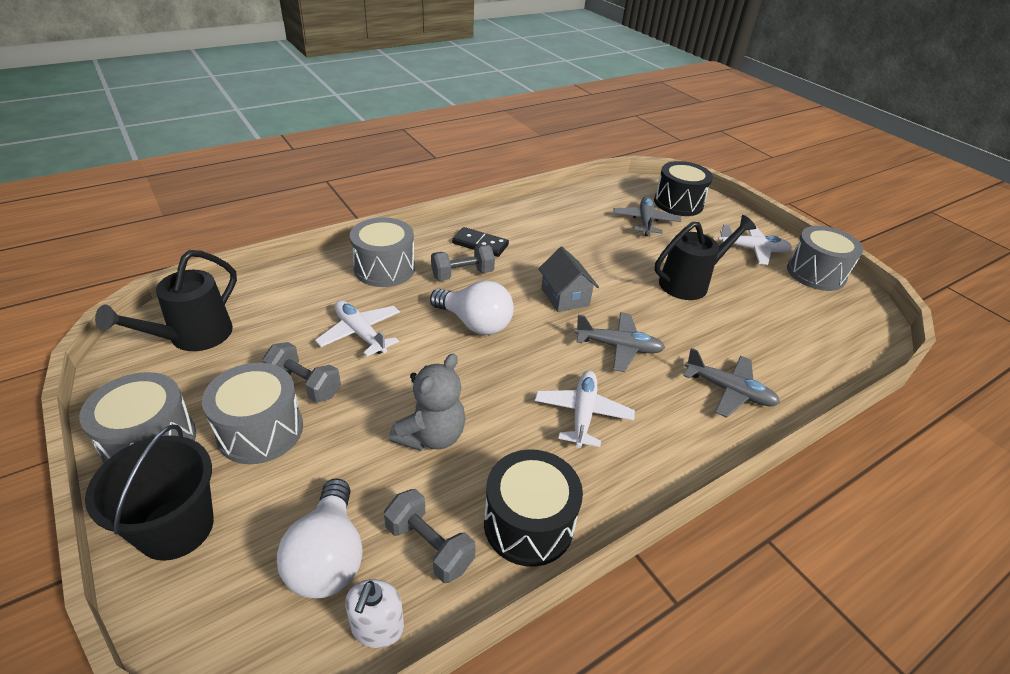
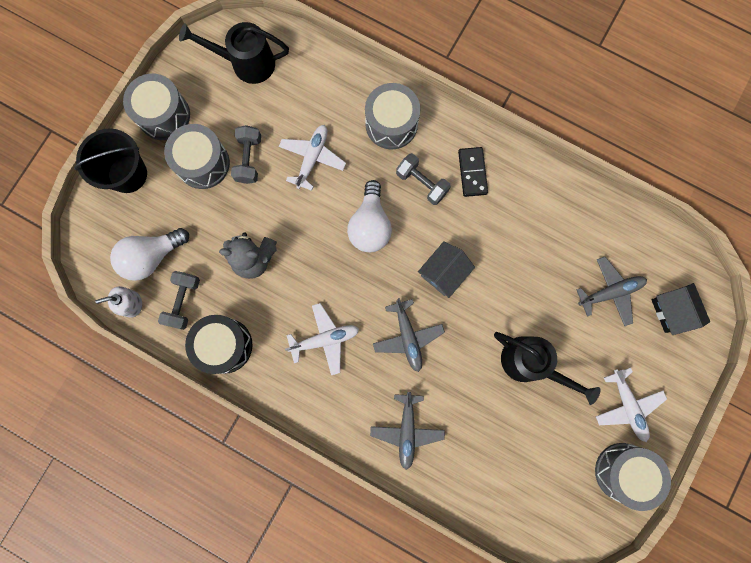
camera: 65 degrees right, 40 degrees up
black drum [654,161,713,216] -> black house [651,283,710,335]

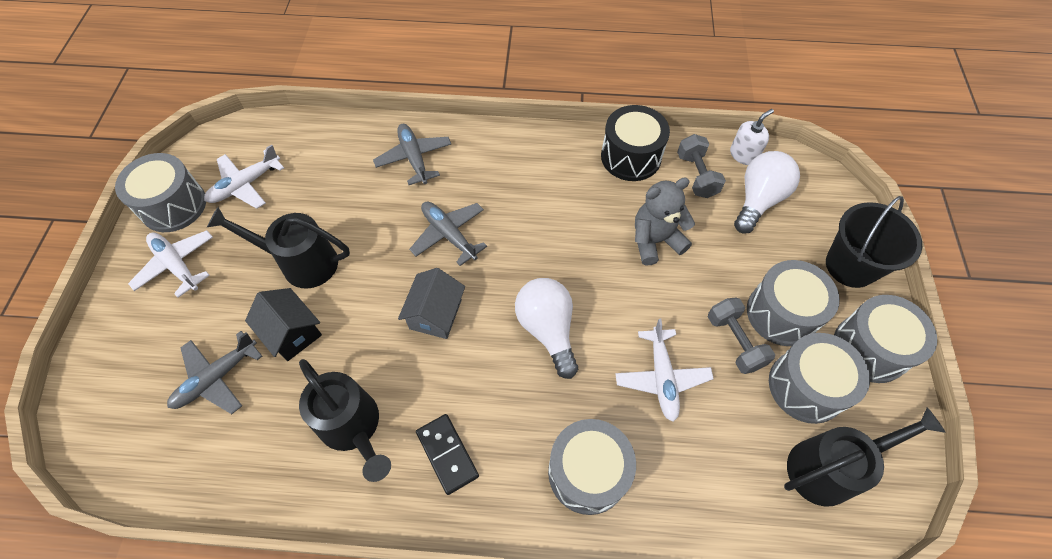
camera: 155 degrees right, 20 degrees down
white plane [285,303,359,375] -> white plane moved to [204,145,284,209]
grey dumbbell [396,153,451,205] -> none
black house [651,283,710,335] -> black house moved to [245,288,322,361]
none -> black watering can [299,359,391,482]
none -> grey drum [769,333,870,424]

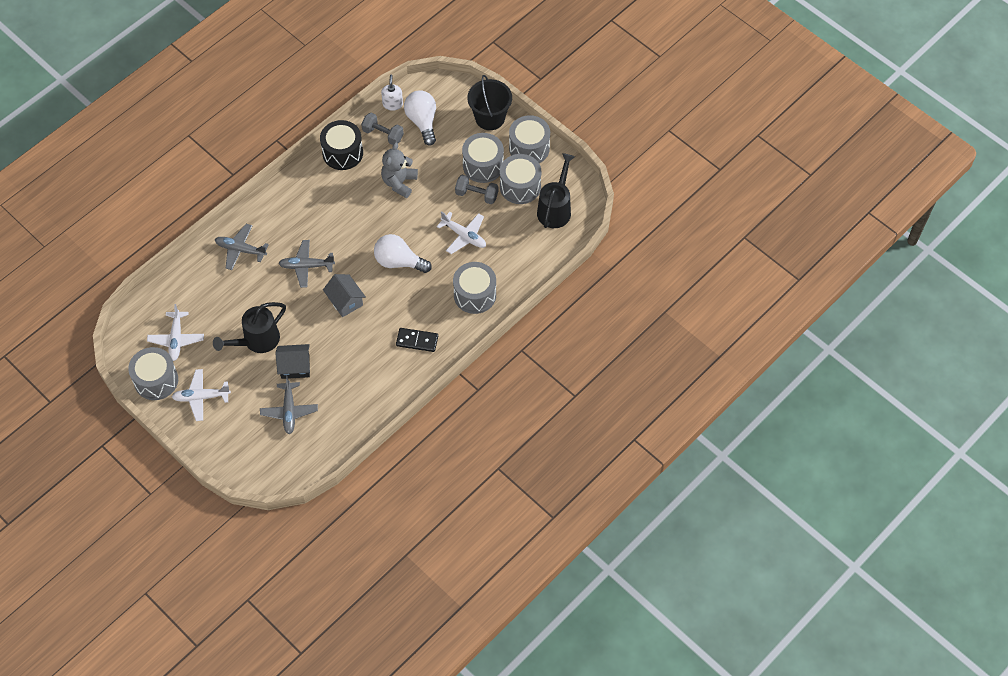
camera: 50 degrees left, 0 degrees up
black watering can [299,359,391,482] -> none

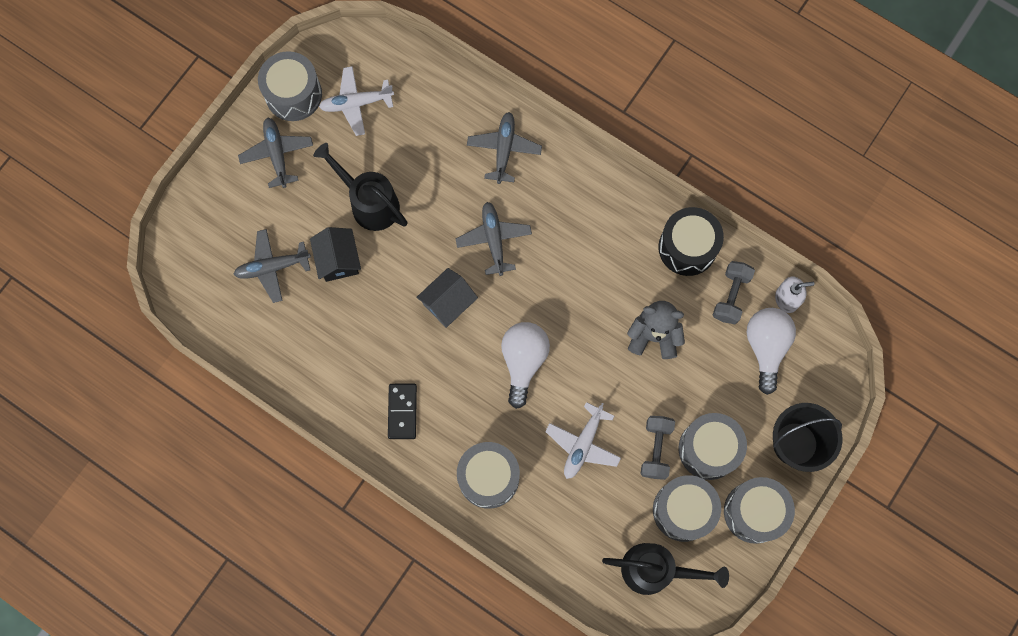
camera: 80 degrees right, 15 degrees up
white plane [172,369,231,421] -> grey plane [238,117,313,188]
white light bulb [404,90,436,145] -> white light bulb turned 60 degrees counterclockwise [746,308,796,395]

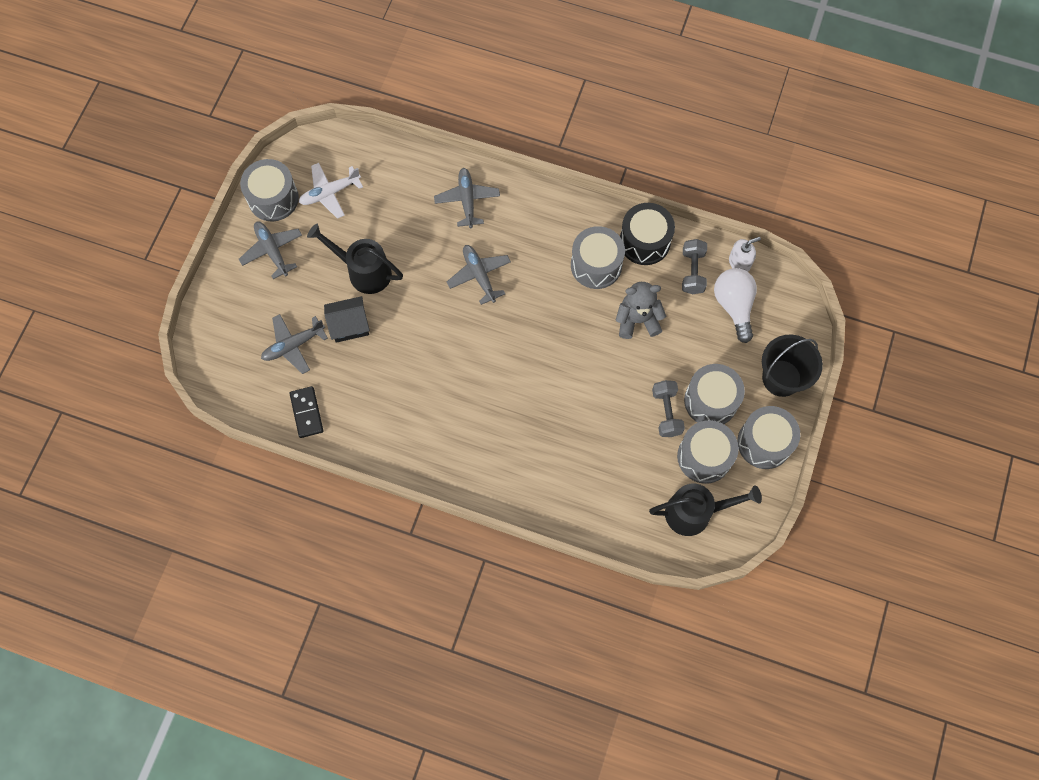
camera: 15 degrees left, 5 degrees down
black house [310,227,361,282] -> black house turned 75 degrees counterclockwise [324,296,370,343]
black domino [388,384,417,439] -> black domino moved to [289,386,324,438]
grey house [416,268,478,328] -> none
grey drum [457,442,520,509] -> grey drum moved to [571,226,625,289]
white light bulb [501,322,550,409] -> none
white plane [545,402,621,479] -> none

